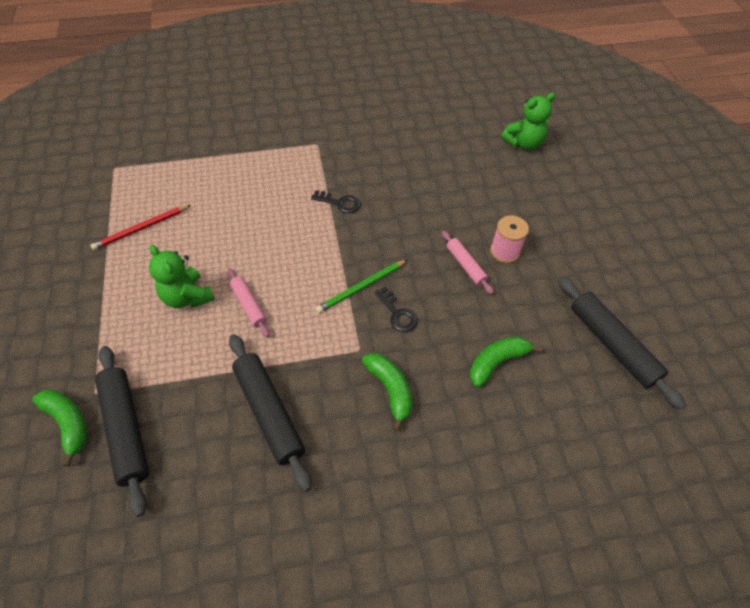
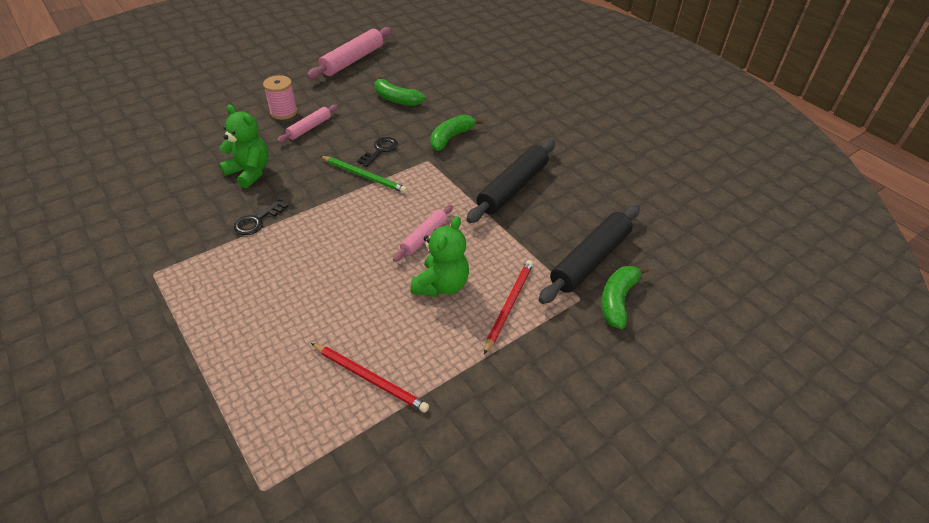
camera: 115 degrees left, 10 degrees down
black key [311,190,361,213] -> black key turned 135 degrees counterclockwise [234,199,288,235]
green teddy bear [501,93,556,150] -> green teddy bear moved to [219,105,269,188]
black rolling pin [558,277,686,410] -> pink rolling pin [307,27,392,79]
none -> red pencil [484,260,533,354]

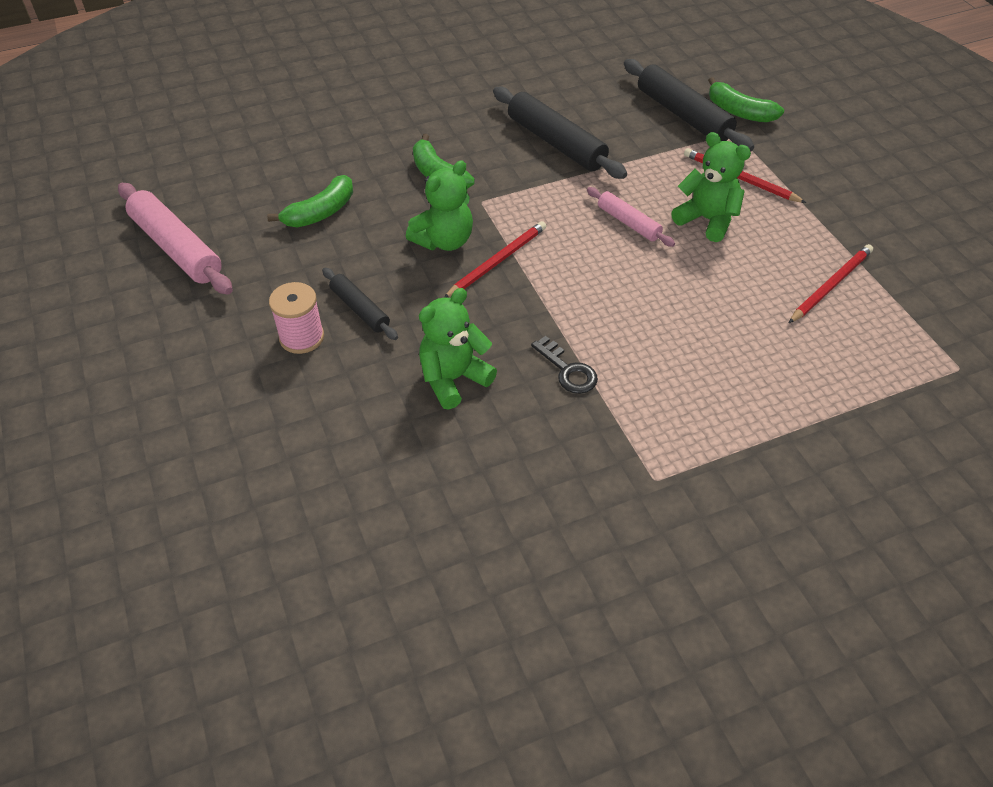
camera: 75 degrees left, 5 degrees up
pink rolling pin [277,105,338,143] -> black rolling pin [322,268,398,340]
green pencil [320,156,407,193] -> red pencil [444,221,546,298]
black key [357,137,398,167] -> green teddy bear [406,160,473,251]

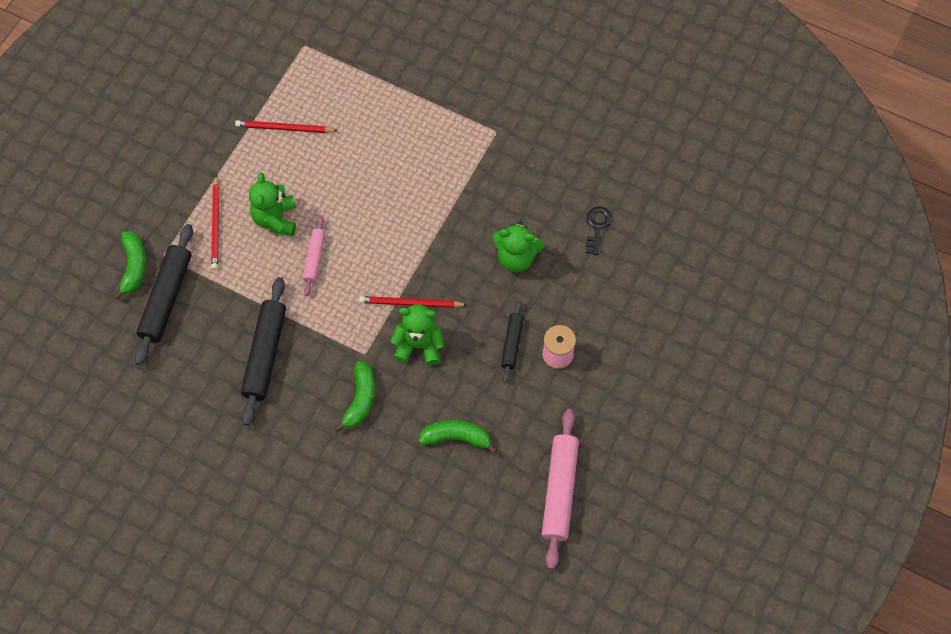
camera: 130 degrees left, 15 degrees up
black key [531,336,598,394] -> black key moved to [586,206,612,255]

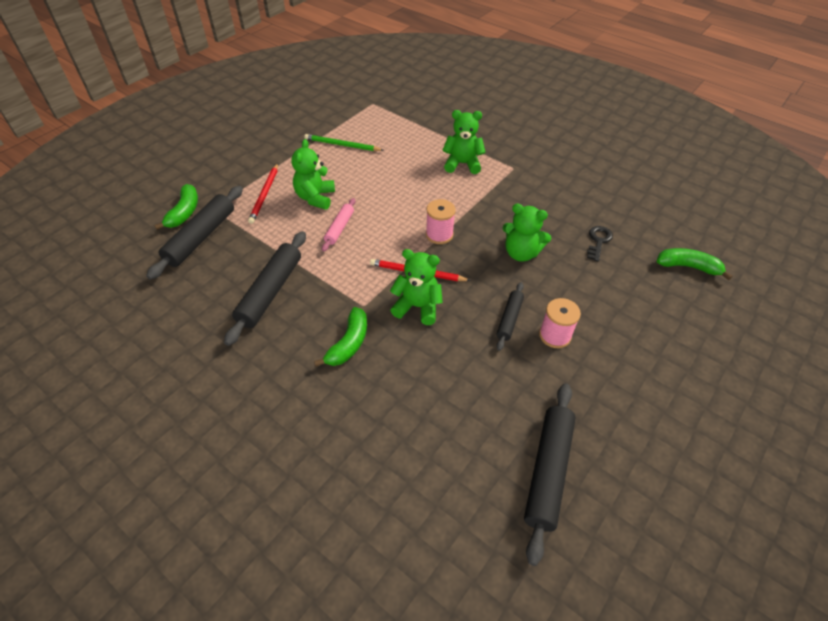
camera: 10 degrees right, 15 degrees down
red pencil [235,120,338,133] -> green pencil [304,134,384,151]
green banana [419,420,497,454] -> green banana moved to [657,248,732,280]
pink rolling pin [542,409,579,569] -> black rolling pin [524,383,576,566]
none -> pink spool [426,199,456,244]
none -> green teddy bear [442,110,486,174]

